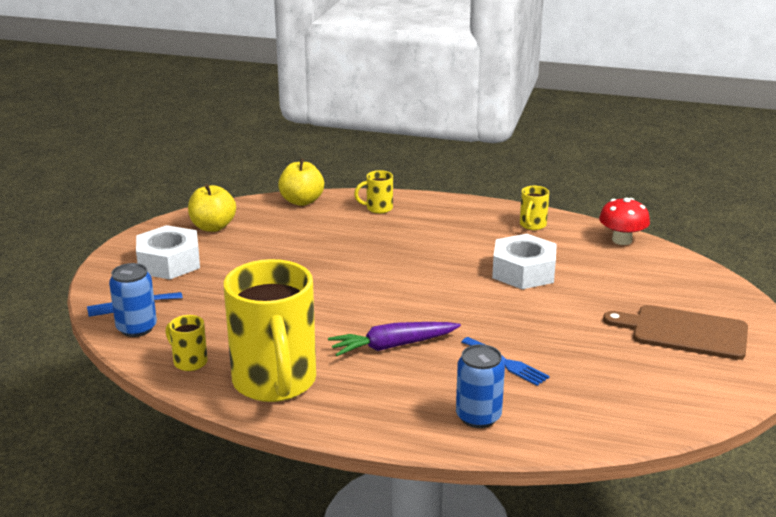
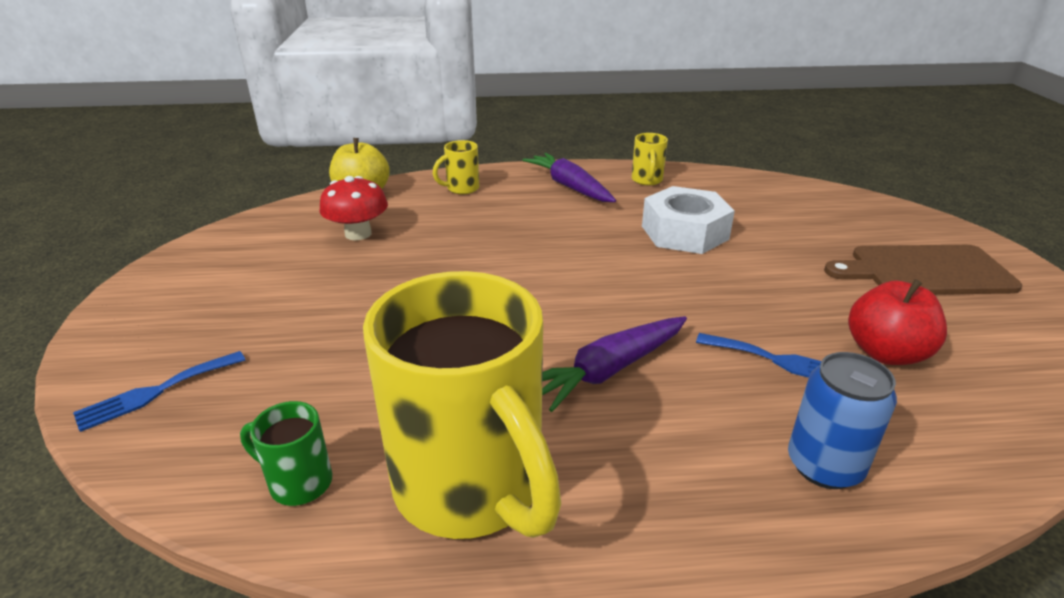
camera: 20 degrees left, 5 degrees up
blue can [109,263,157,337] -> none
white nut [136,225,200,280] -> none
yellow mug [165,315,208,371] -> green mug [240,401,332,506]
yellow apple [188,184,236,232] -> none
red mushroom [599,197,650,245] -> red mushroom moved to [319,176,388,240]
none -> purple carrot [522,153,616,202]
none -> red apple [848,279,947,365]

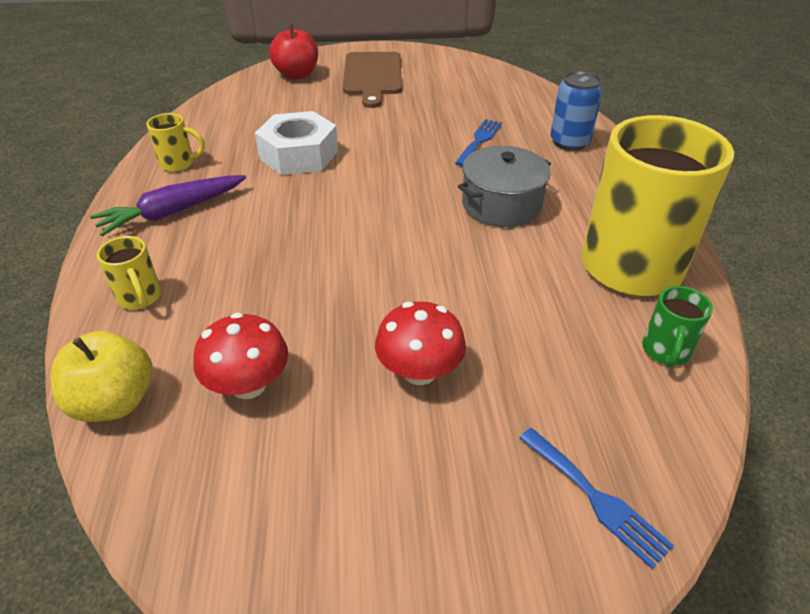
camera: 90 degrees left, 10 degrees up
purple carrot [542,316,687,412] -> grey pot [458,146,551,227]
red apple [848,279,947,365] -> red apple moved to [269,25,318,79]
none -> red mushroom [375,301,466,385]

